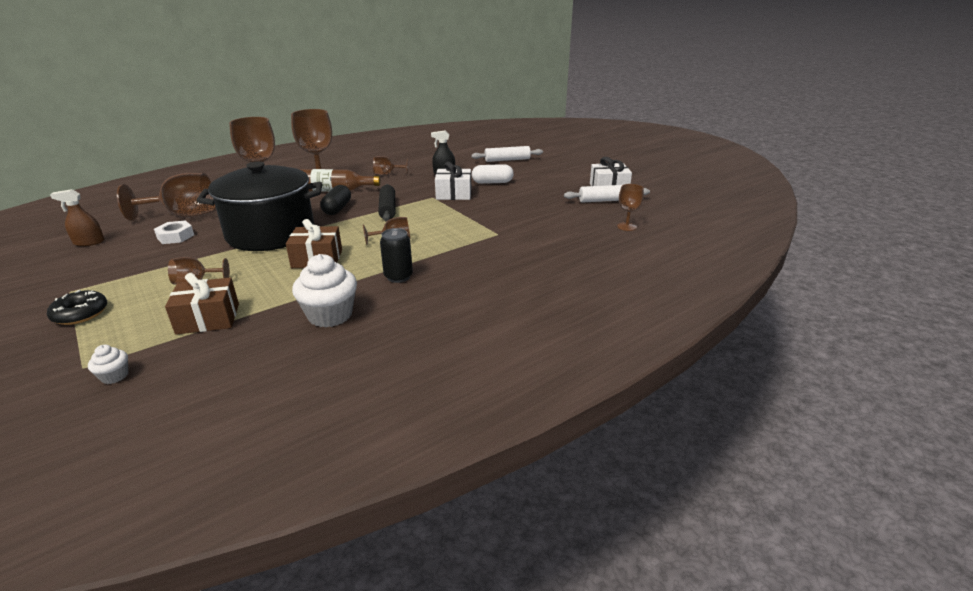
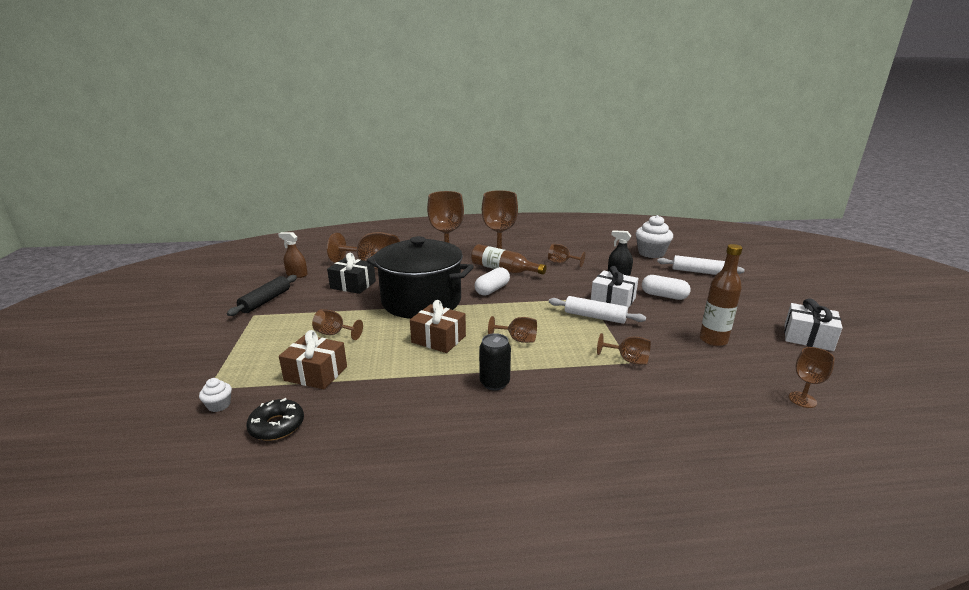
camera: 30 degrees right, 5 degrees down
black donut [47,290,107,325] -> black donut moved to [246,398,304,441]
white nut [154,220,194,244] -> black gift [327,253,376,294]
white cupcake [292,254,357,327] -> white cupcake moved to [636,215,673,258]
black capsule [321,185,351,215] -> white capsule [474,267,510,296]
black rolling pin [378,184,395,222] -> black rolling pin moved to [227,275,297,316]
white rolling pin [564,185,650,203] -> white rolling pin moved to [549,296,646,324]
none -> brown goblet [597,333,651,365]
none -> brown bottle [699,244,743,346]

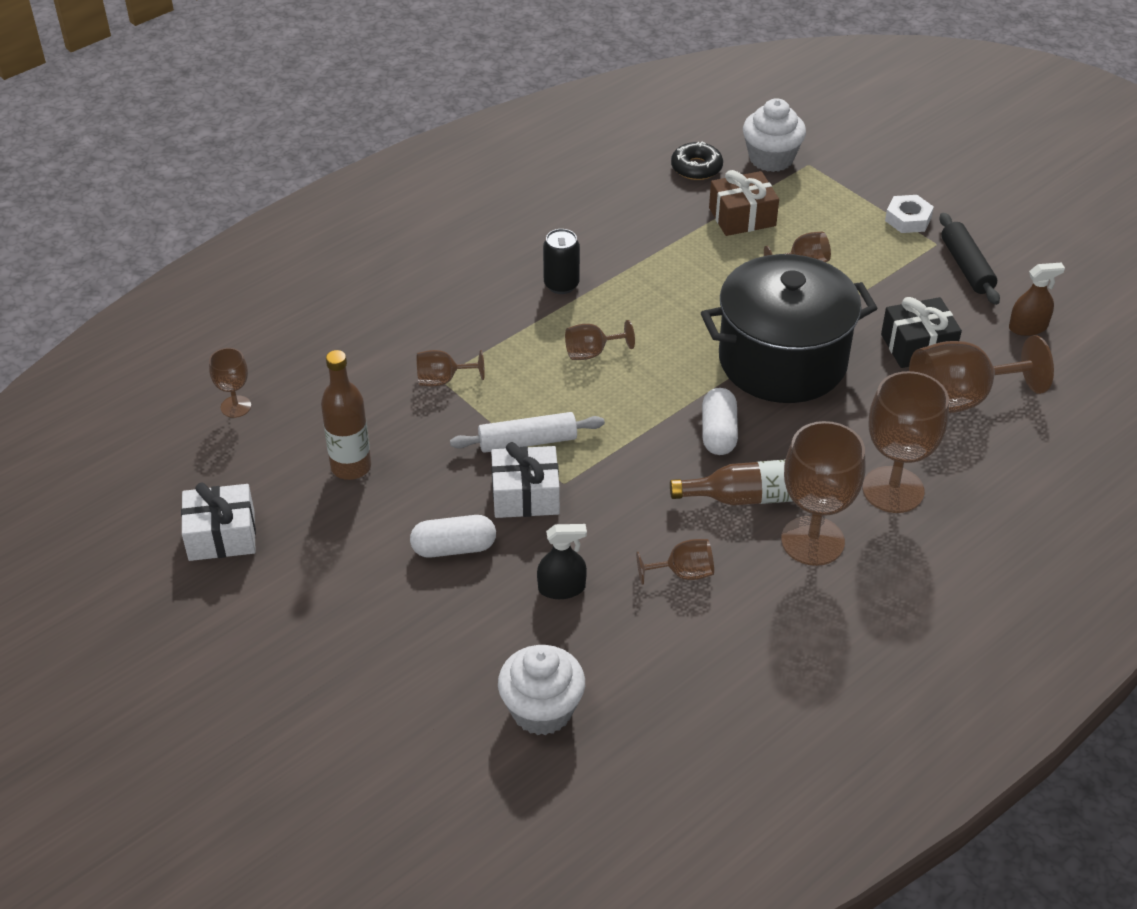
camera: 145 degrees right, 20 degrees up
white cupcake [199,378,232,412] -> white cupcake [743,98,806,172], size x2.09
brown gift [410,300,466,353] -> none
white rolling pin [657,255,745,275] -> none
none -> white nut [885,195,934,233]

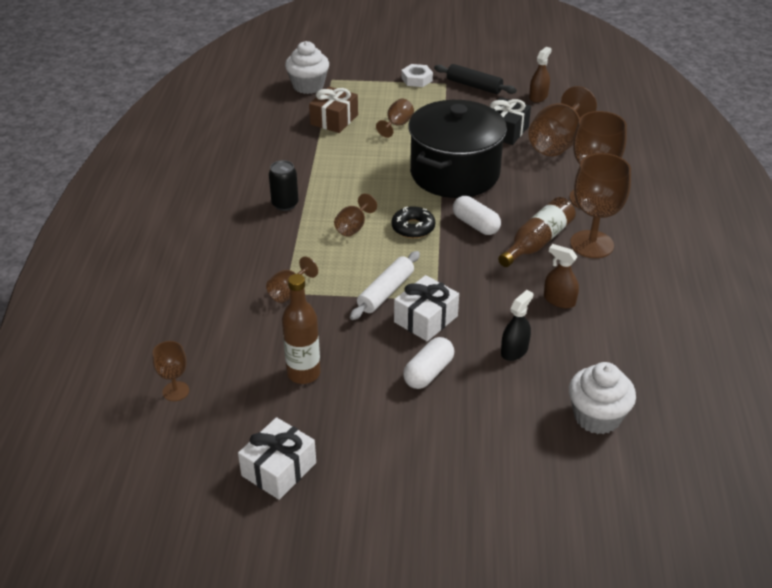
camera: 45 degrees left, 5 degrees down
brown goblet [636,539,714,585] -> brown spray bottle [544,244,579,308]
black donut [671,142,723,180] -> black donut moved to [392,206,435,238]

